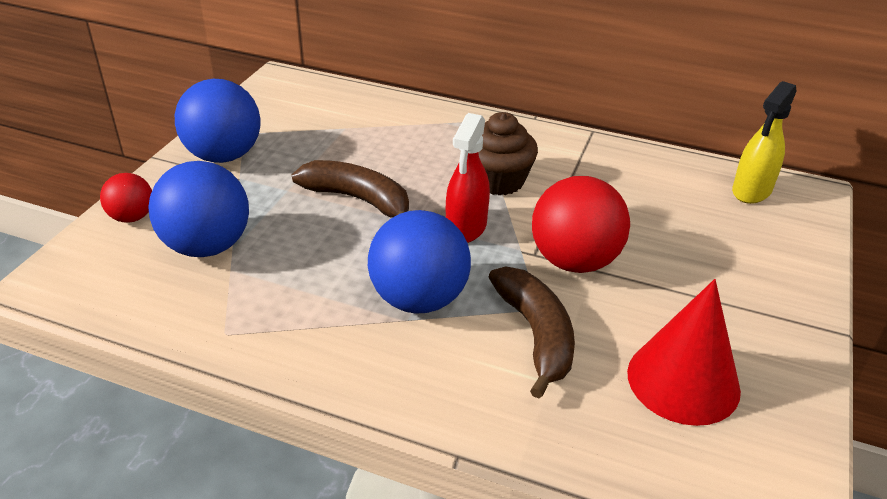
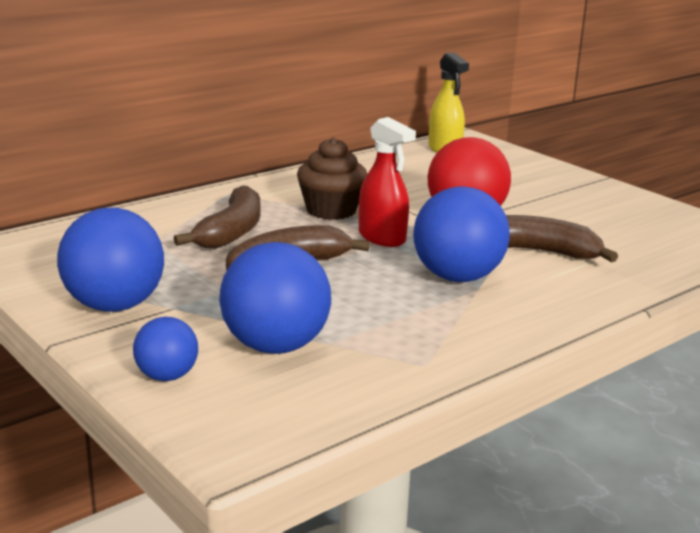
camera: 60 degrees left, 15 degrees down
red ball [100,173,152,223] -> blue ball [133,317,198,381]
red cone [627,279,741,426] -> none
none -> brown banana [173,185,260,249]

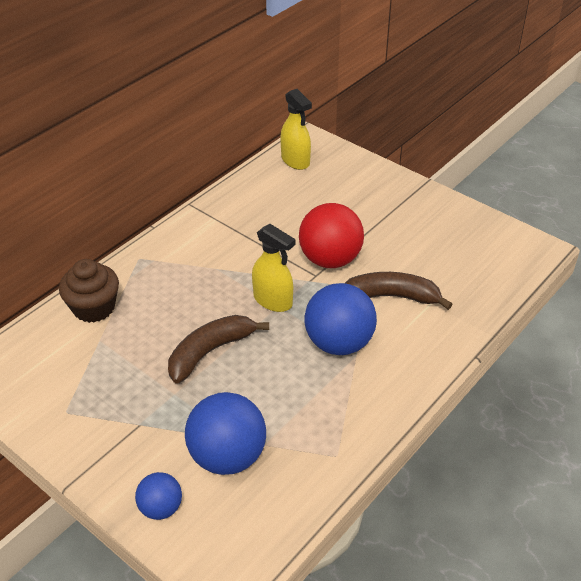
camera: 10 degrees left, 20 degrees up
blue ball [57,207,164,312] -> none
brown banana [173,185,260,249] -> none
brown cupcake [297,137,367,220] -> brown cupcake moved to [59,259,119,323]
red spray bottle [359,117,416,247] -> yellow spray bottle [252,224,295,312]

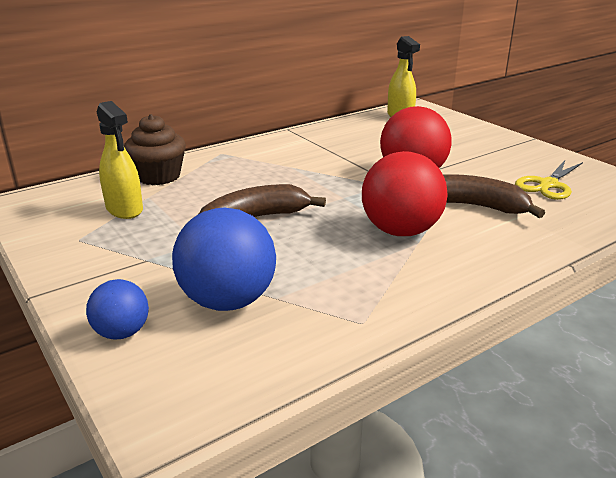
camera: 15 degrees right, 15 degrees down
yellow spray bottle [252,224,295,312] -> yellow spray bottle moved to [97,101,143,219]
blue ball [305,283,377,355] -> red ball [362,151,448,236]
none -> yellow scissors [515,160,583,200]

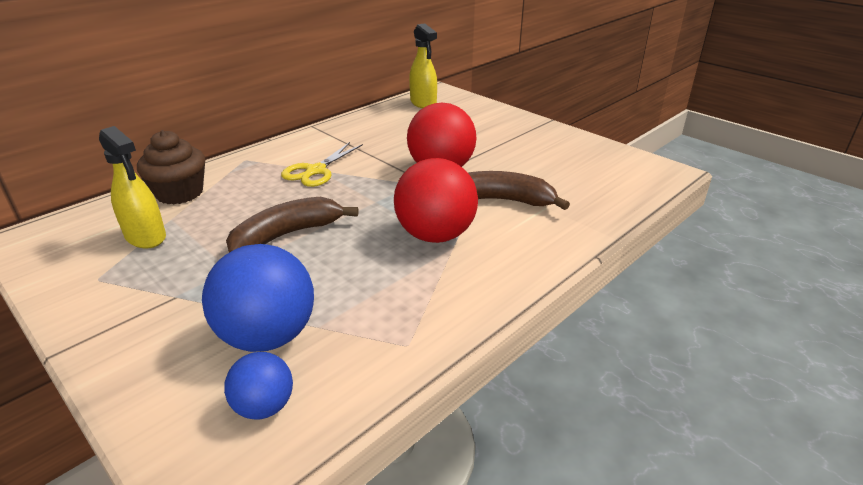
camera: 10 degrees left, 5 degrees up
blue ball [86,279,149,339] -> blue ball moved to [224,352,293,419]
yellow scissors [515,160,583,200] -> yellow scissors moved to [281,142,363,187]

